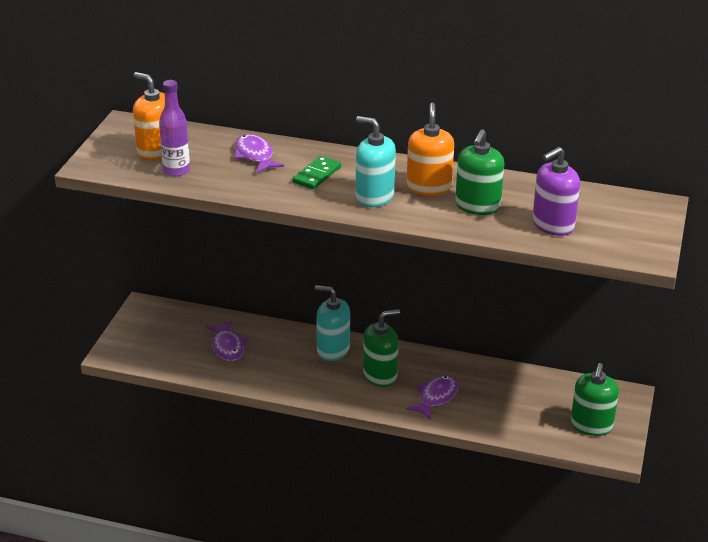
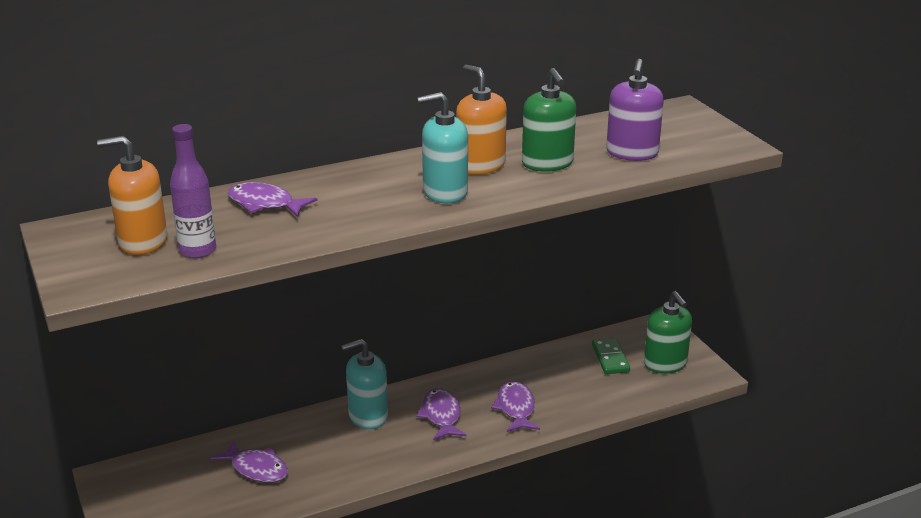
camera: 40 degrees left, 5 degrees down
green domino [293,156,341,189] -> green domino moved to [592,338,630,374]
green soap dispenser [363,309,400,387] -> purple fish [416,388,467,440]

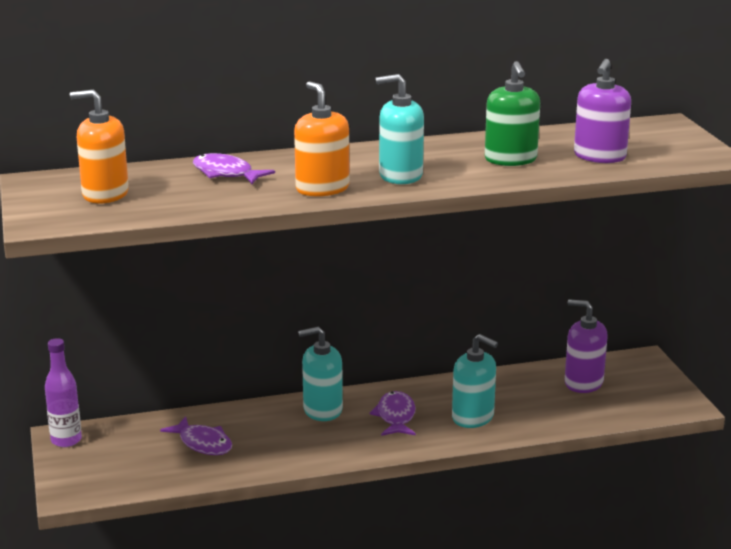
camera: 10 degrees right, 5 degrees down
purple bottle [170,124,216,258] -> purple bottle moved to [45,338,82,447]
orange soap dispenser [456,64,507,175] -> orange soap dispenser moved to [294,81,349,197]
purple fish [491,381,540,432] -> turquoise soap dispenser [452,334,498,428]
green domino [592,338,630,374] -> purple soap dispenser [565,299,608,393]
green soap dispenser [644,291,692,374] -> none

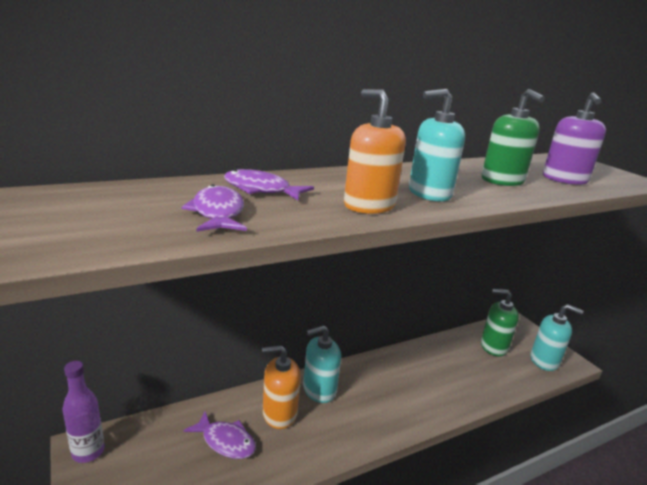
camera: 15 degrees left, 0 degrees up
orange soap dispenser [70,90,129,203] -> orange soap dispenser moved to [262,345,301,429]
purple fish [370,391,416,436] -> purple fish moved to [182,184,247,232]
turquoise soap dispenser [452,334,498,428] -> turquoise soap dispenser moved to [530,304,583,371]
purple soap dispenser [565,299,608,393] -> green soap dispenser [481,289,519,356]

